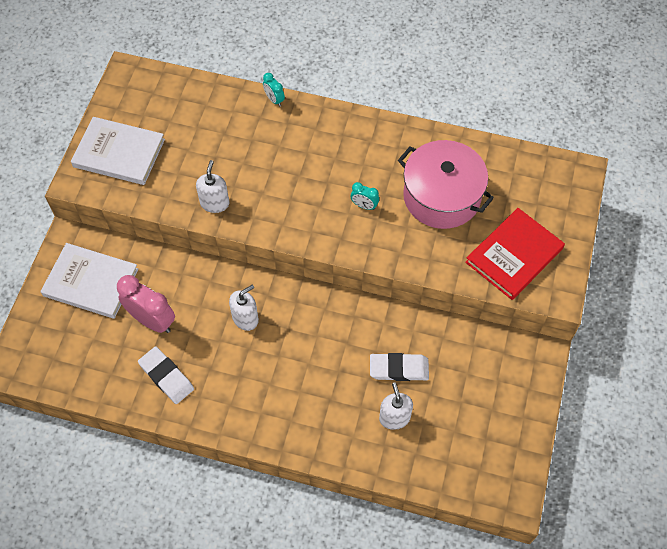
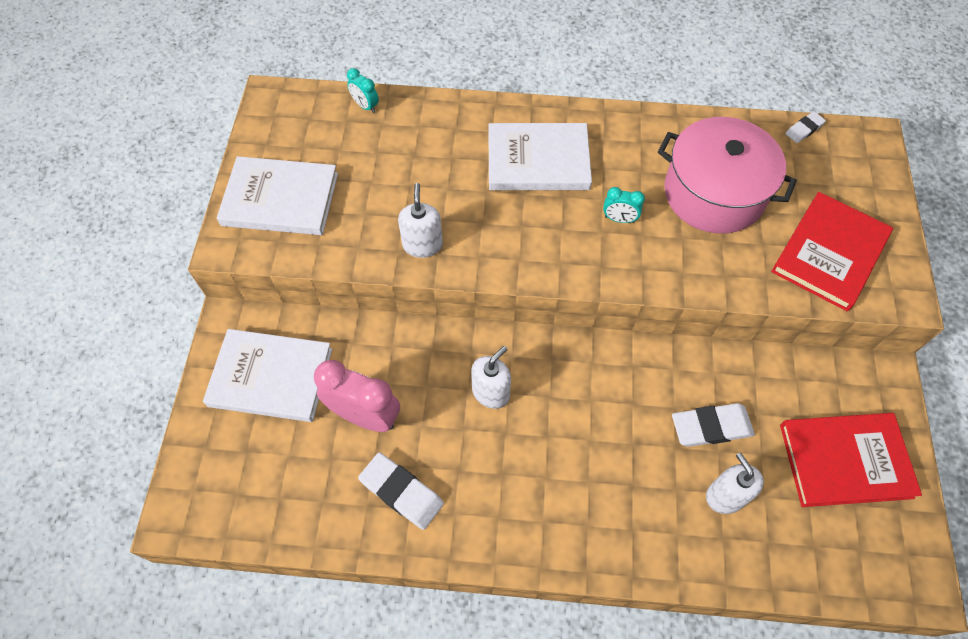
camera: 10 degrees left, 0 degrees up
turquoise clock [263,73,285,107] -> turquoise clock moved to [347,68,379,113]
none -> white book [489,123,592,190]
none -> red book [780,413,922,507]
none -> white eraser [785,111,826,143]

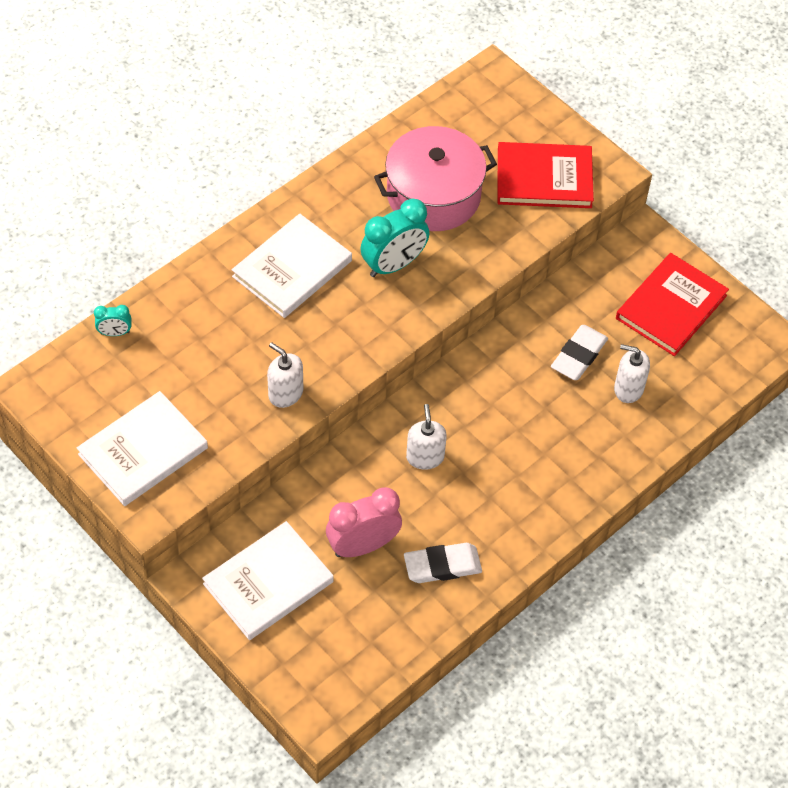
camera: 50 degrees left, 5 degrees down
turquoise clock [603,187,645,223] -> turquoise clock [360,198,429,277], size x2.00
red book [771,192,893,311] -> red book turned 75 degrees counterclockwise [498,142,594,208]
white eraser [785,111,826,143] -> none

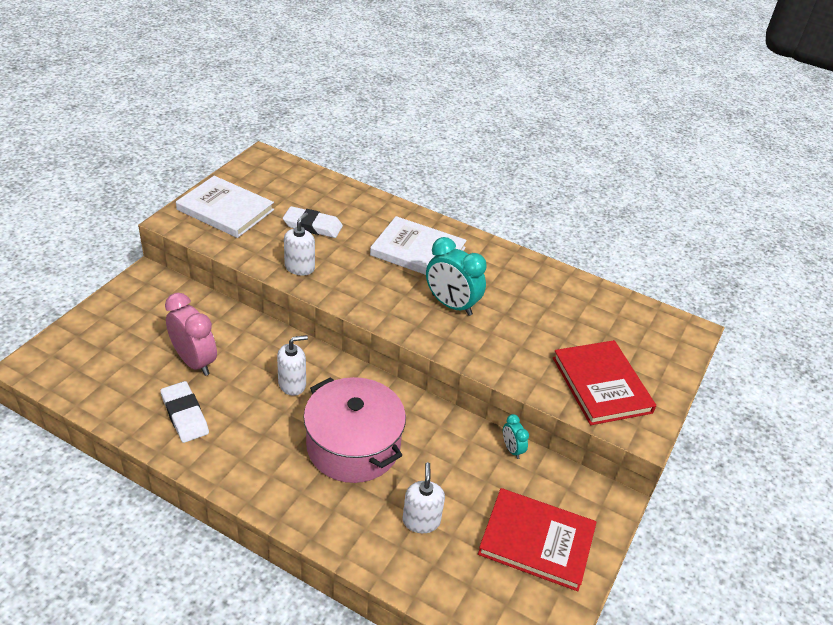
camera: 70 degrees right, 15 degrees down
turquoise clock [94,305,131,336] -> turquoise clock moved to [503,414,529,459]
white book [202,521,334,640] -> none
pink pot [374,126,497,231] -> pink pot moved to [304,377,406,483]
white eraser [551,325,608,380] -> white eraser moved to [283,206,343,238]

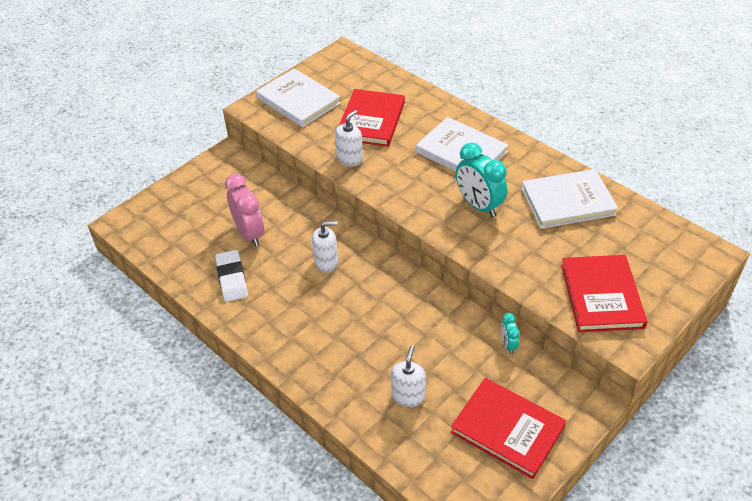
camera: 20 degrees right, 5 degrees up
white eraser [283,206,343,238] -> red book [339,89,405,147]
pink pot [304,377,406,483] -> none
none -> white book [521,169,618,229]

